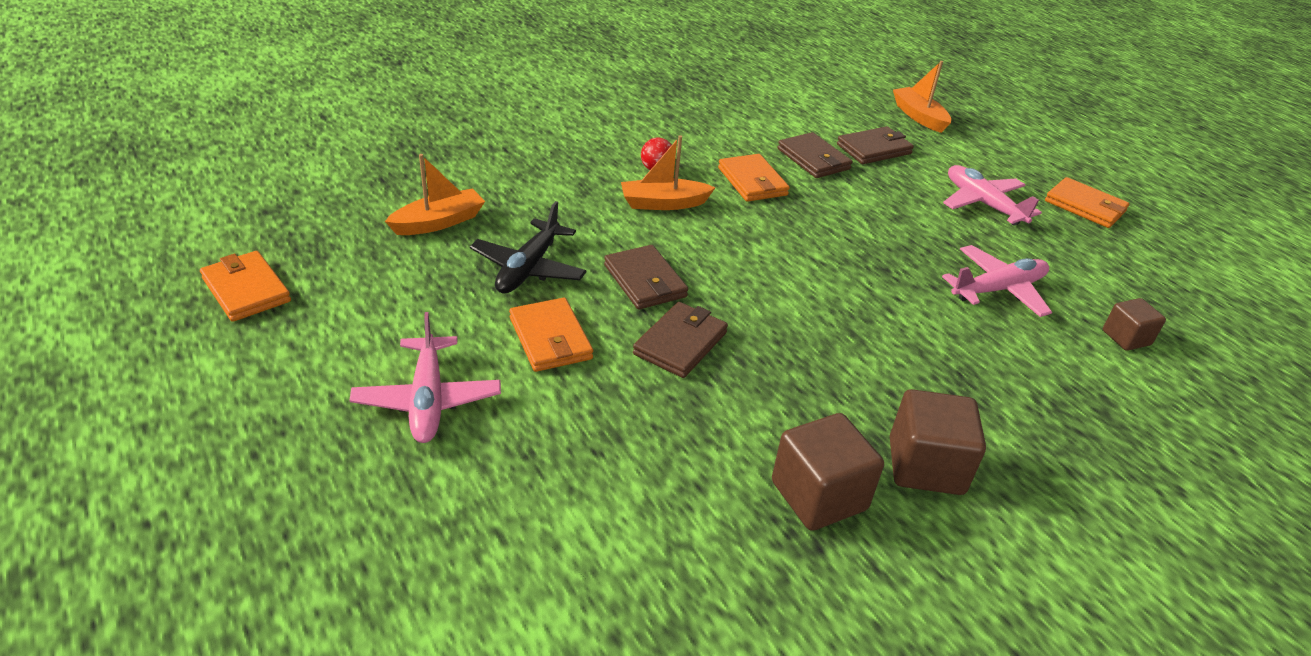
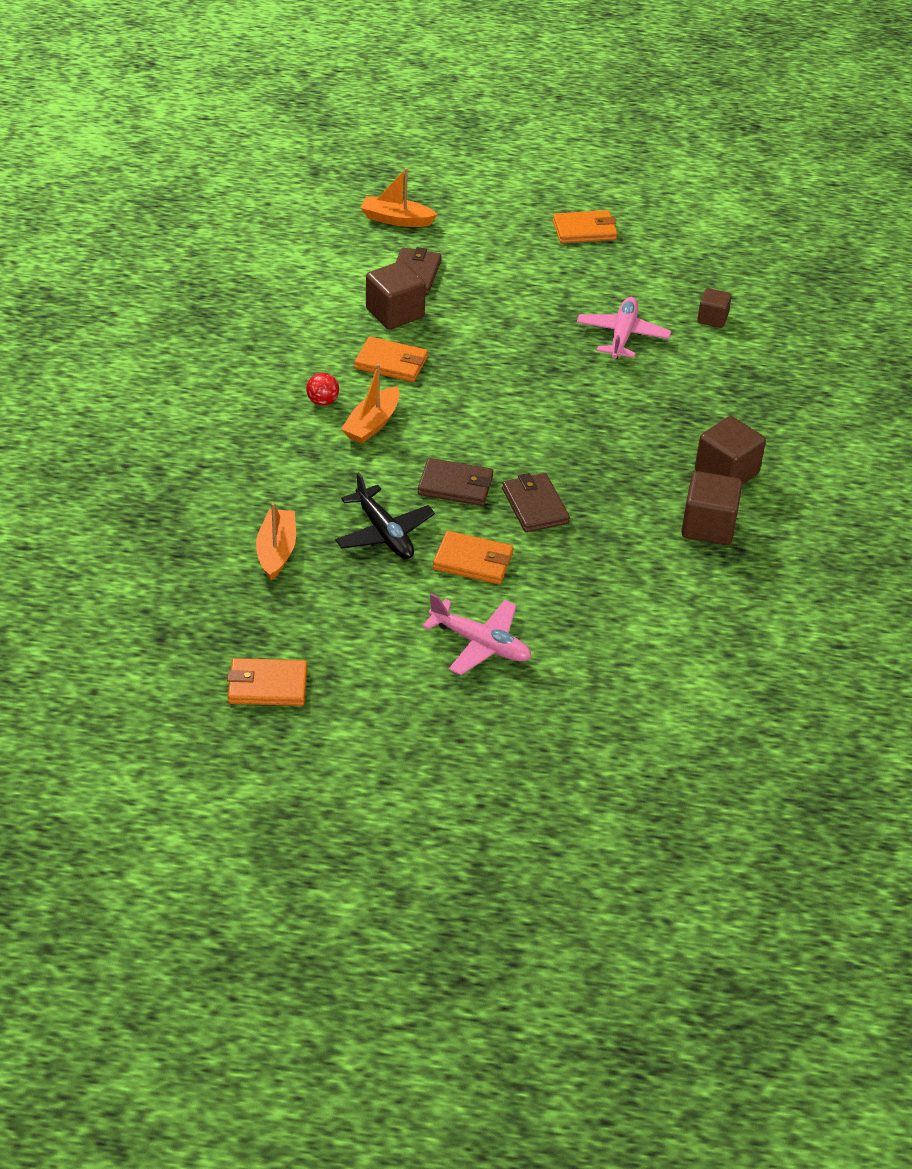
camera: 50 degrees left, 5 degrees up
brown wallet [777,132,853,178] -> brown cube [366,261,426,330]
pink plane [943,165,1042,225] -> none

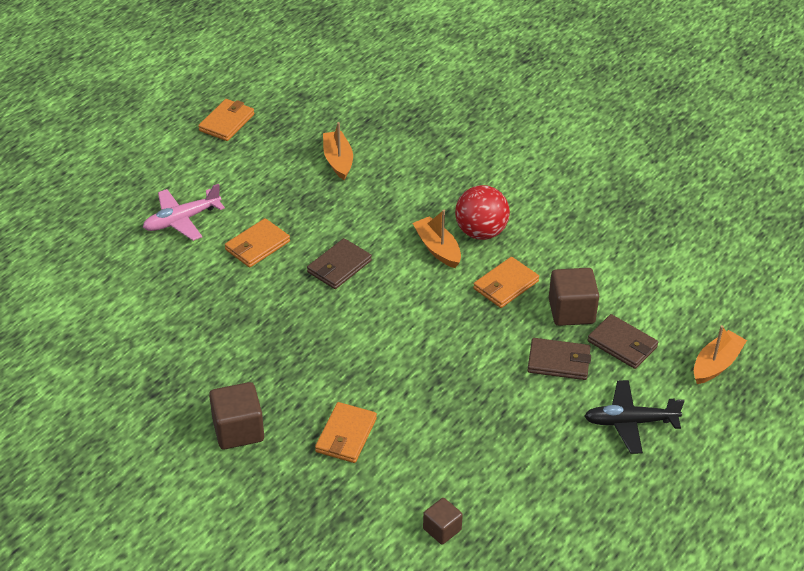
camera: 120 degrees right, 0 degrees up
orange boat [256,503,296,581] -> orange boat turned 135 degrees counterclockwise [323,122,353,180]
red ball [306,373,339,406] -> red ball [455,185,510,240], size x1.98
black plane [335,472,435,559] -> black plane moved to [584,380,685,454]
brown wallet [502,473,570,532] -> brown wallet moved to [527,338,591,380]
orange wallet [553,210,617,243] -> orange wallet moved to [315,402,377,463]
pink plane [577,297,671,359] -> none
brown cube [681,471,742,545] -> none

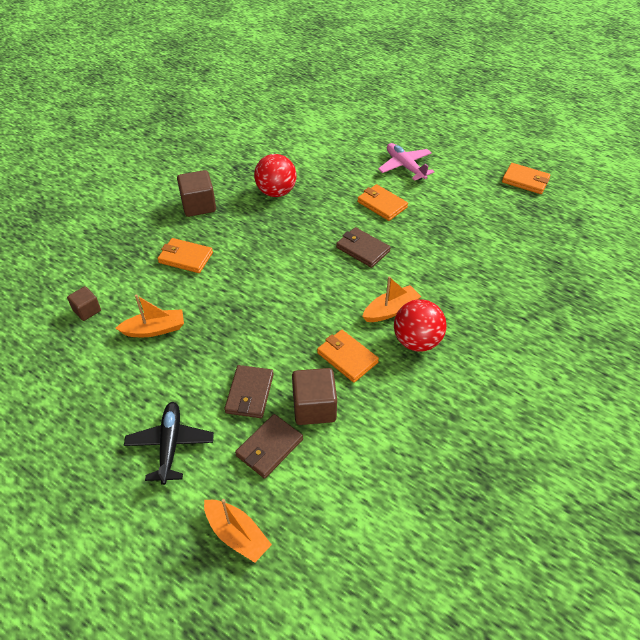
camera: 90 degrees right, 5 degrees up
orange boat [323,122,353,180] -> orange boat moved to [115,294,184,337]
none -> red ball [254,154,297,197]

